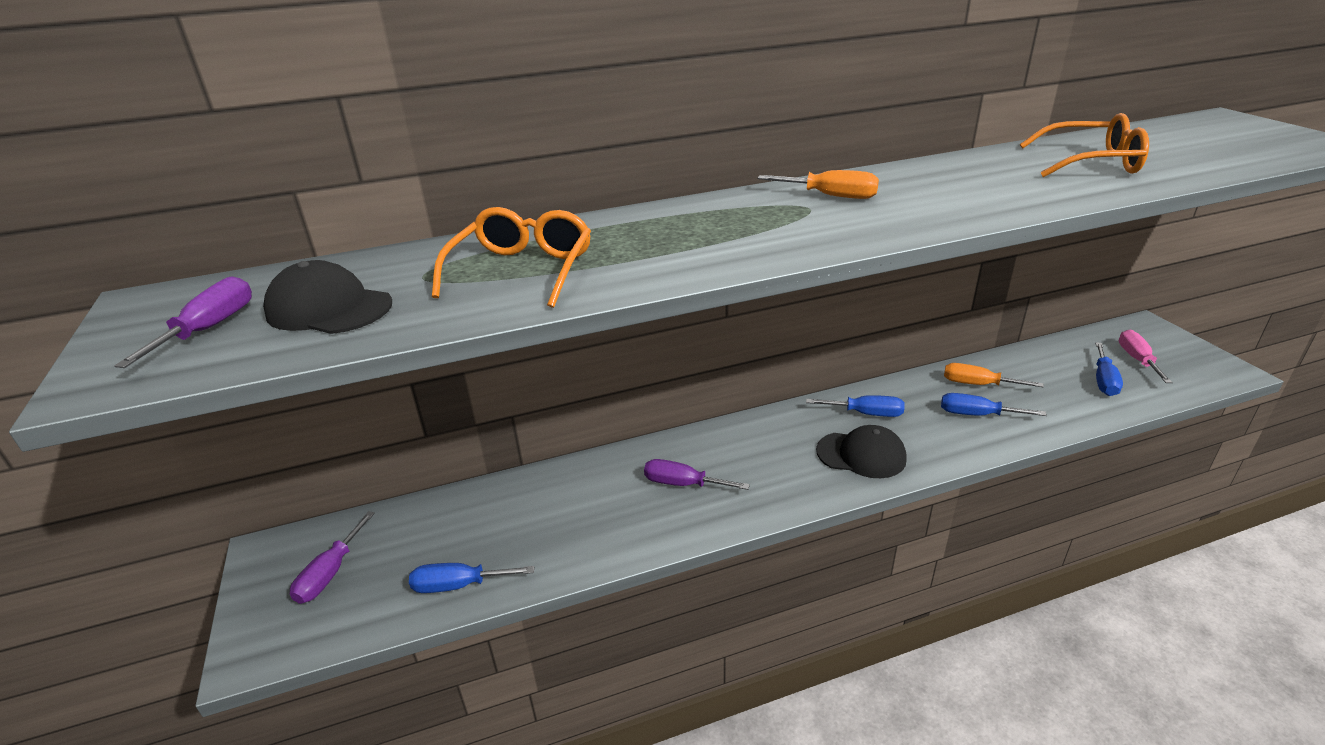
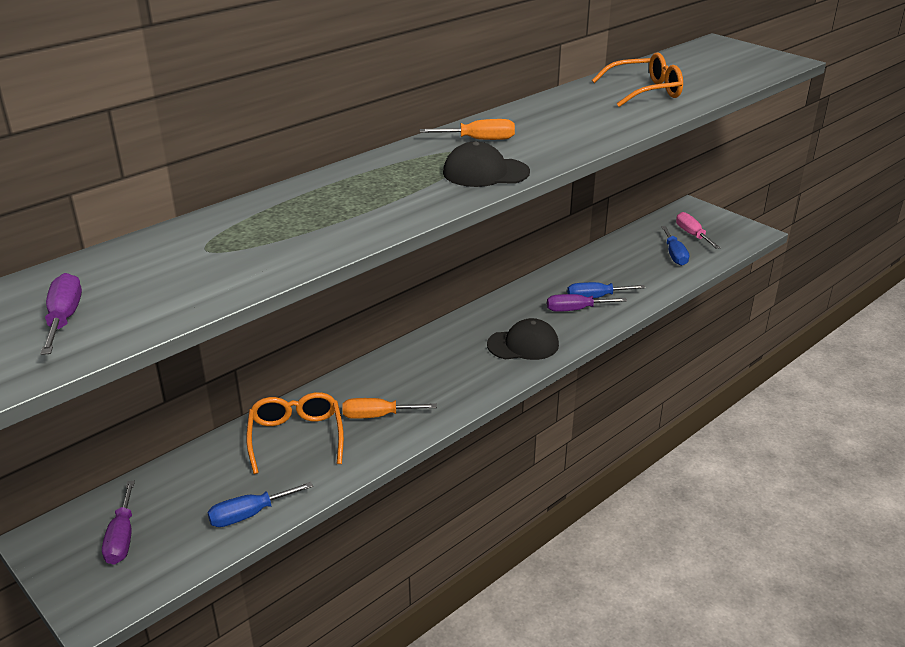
camera: 25 degrees left, 0 degrees up
black cap [263,260,392,334] -> black cap moved to [443,142,530,187]
orange glasses [432,207,591,308] -> orange glasses moved to [247,392,344,474]
purple screwdriver [644,459,750,490] -> purple screwdriver moved to [547,294,627,312]
blue screwdriver [806,395,905,417] -> none
orange screwdriver [944,363,1044,388] -> orange screwdriver moved to [342,398,437,419]

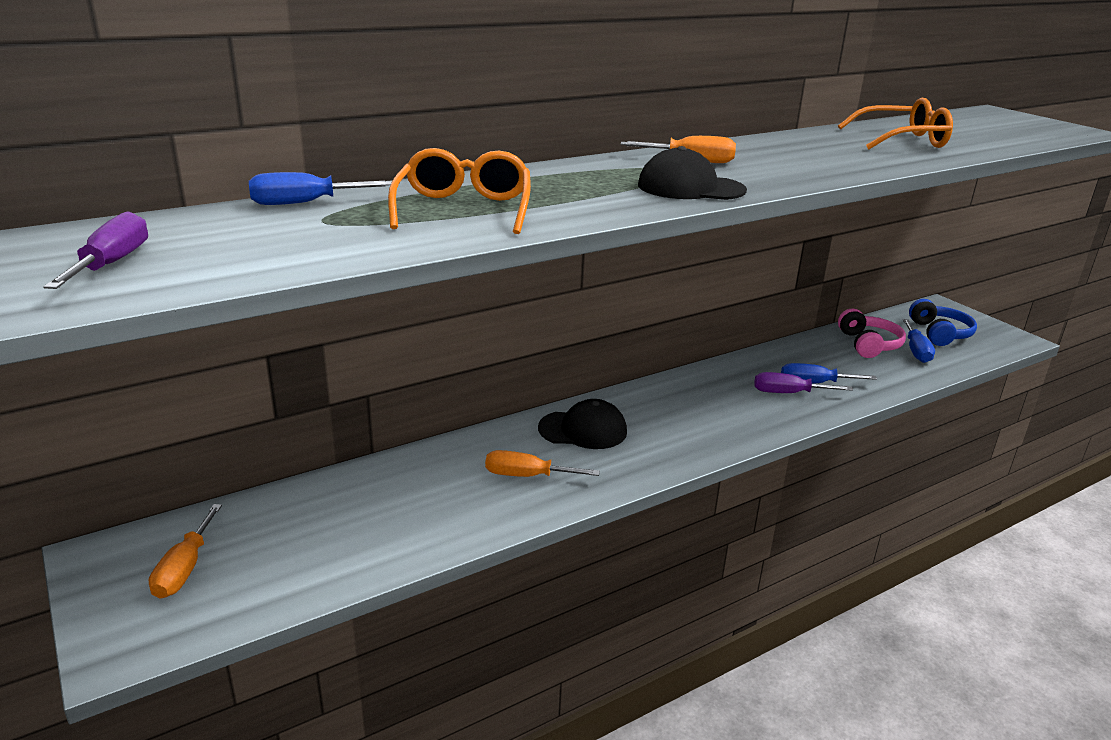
camera: 10 degrees right, 5 degrees down
purple screwdriver [102,481,135,565] -> orange screwdriver [149,504,222,599]
blue screwdriver [207,482,313,527] -> blue screwdriver moved to [249,172,392,205]
orange glasses [247,392,344,474] -> orange glasses moved to [388,148,531,234]
black cap [487,318,559,360] -> black cap moved to [538,399,627,449]
pink screwdriver [676,212,721,249] -> blue headphones [909,299,977,346]
none -> pink headphones [838,309,906,358]

